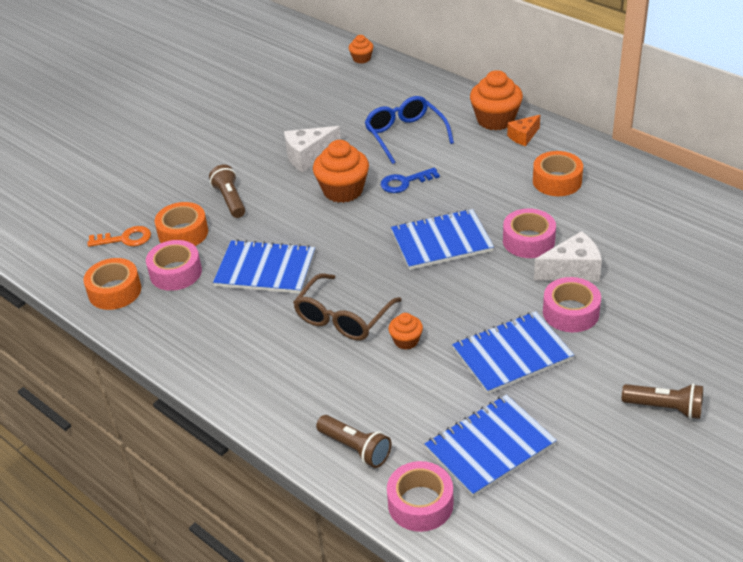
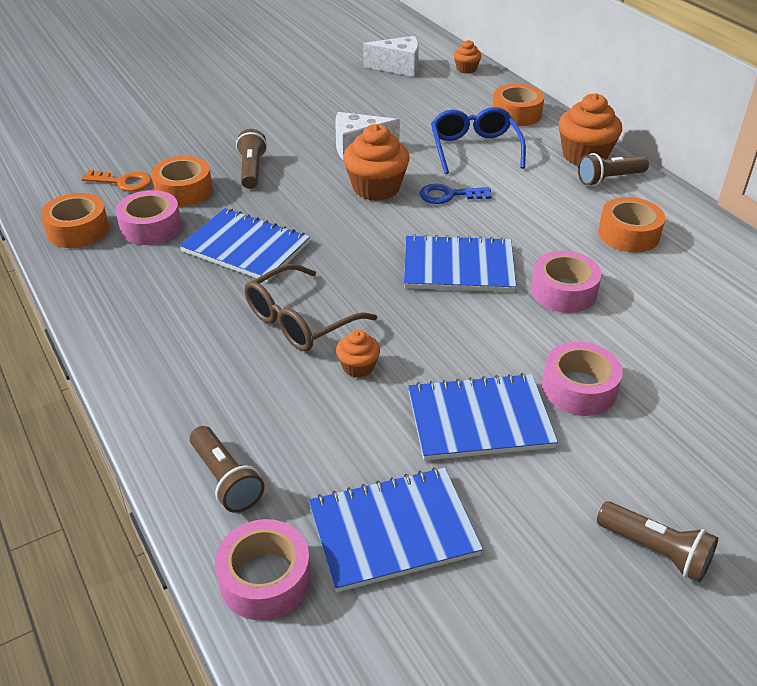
camera: 15 degrees right, 0 degrees up
orange cheese [507,115,540,146] -> brown flashlight [578,153,649,186]
white cheese [534,231,602,282] -> white cheese moved to [363,36,419,77]
none -> orange tape [492,84,544,126]

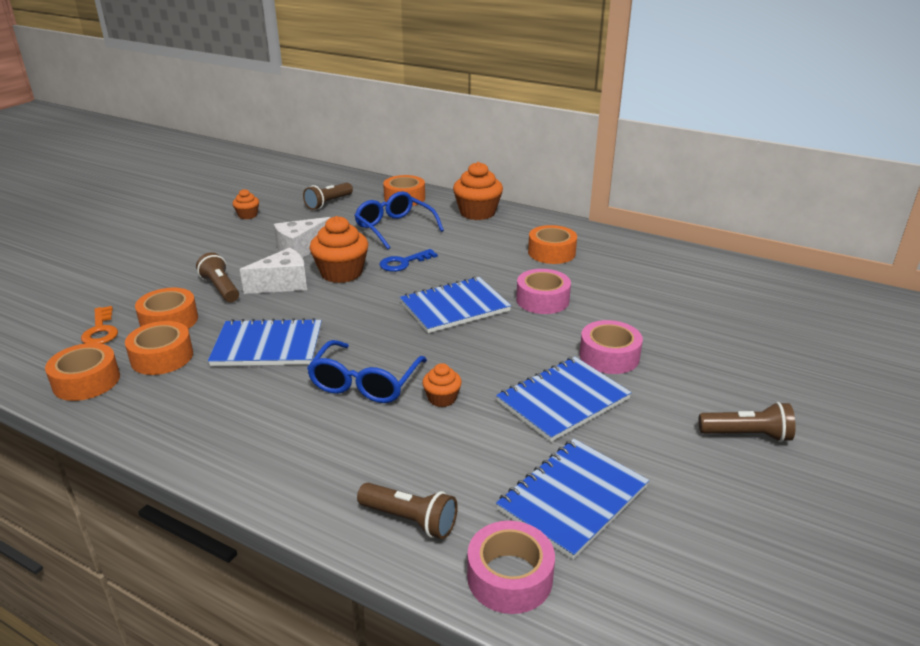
camera: 30 degrees left, 10 degrees down
orange key [81,170,152,192] -> orange key turned 90 degrees clockwise [81,306,118,344]
pink tape [116,190,181,245] -> orange tape [125,321,193,375]
brown glasses [245,264,377,352] -> blue glasses [307,340,427,403]
white cheese [363,36,419,77] -> white cheese moved to [240,248,307,294]
orange cupcake [454,40,482,74] -> orange cupcake moved to [232,189,259,219]
brown flashlight [578,153,649,186] -> brown flashlight moved to [303,183,353,210]

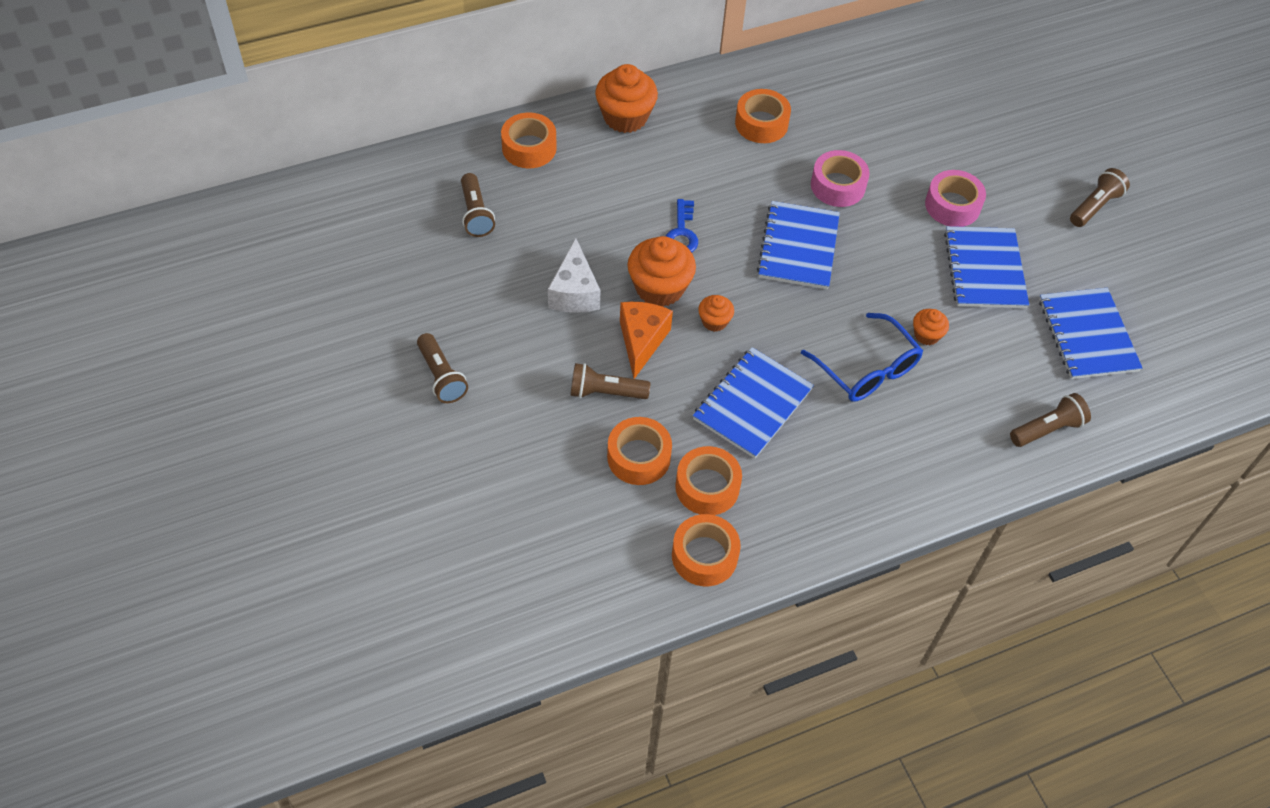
camera: 55 degrees left, 25 degrees up
orange key [81,306,118,344] -> none
orange cupcake [232,189,259,219] -> orange cupcake moved to [698,295,734,332]
white cheese [240,248,307,294] -> orange cheese [620,302,673,379]
blue glasses [354,191,444,249] -> none
pink tape [467,521,555,614] -> none
none -> brown flashlight [417,333,468,403]

